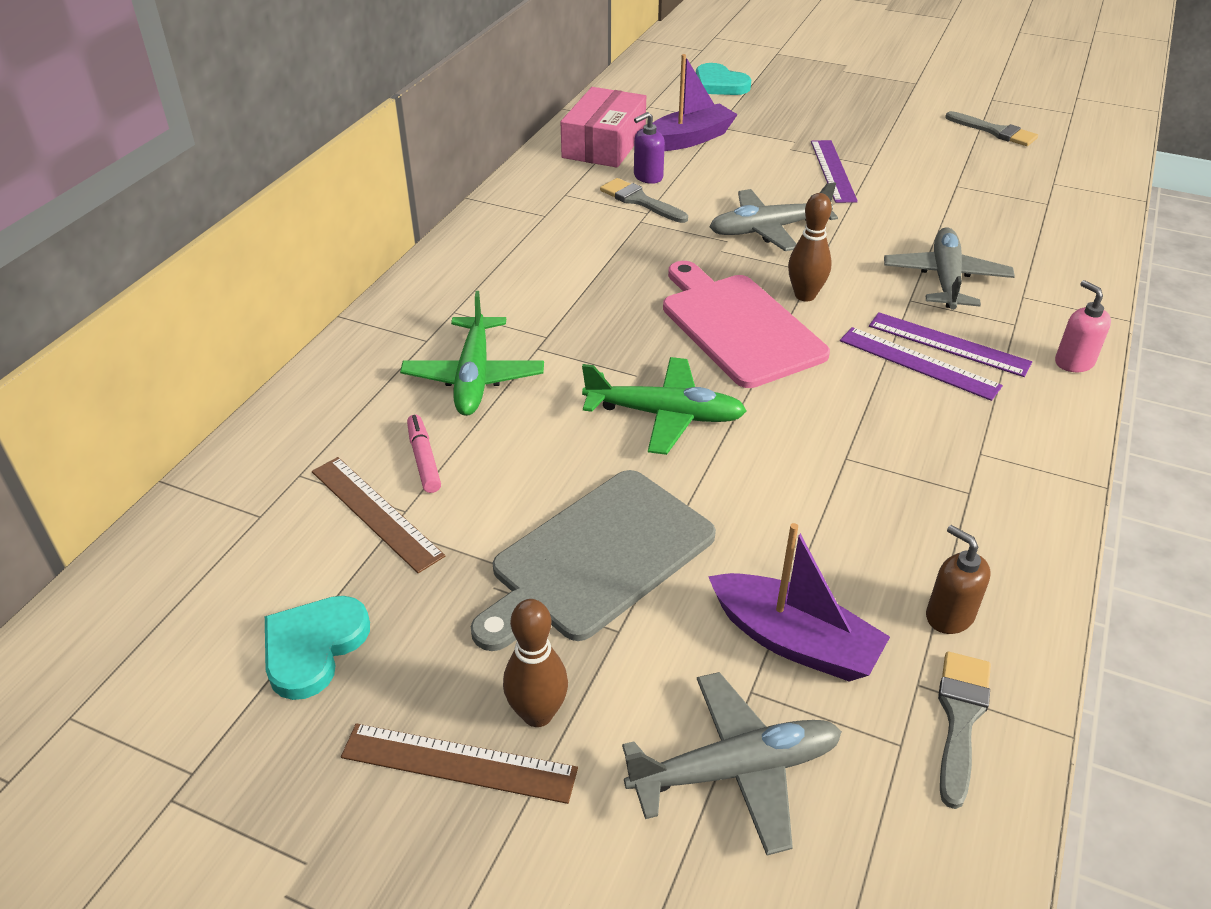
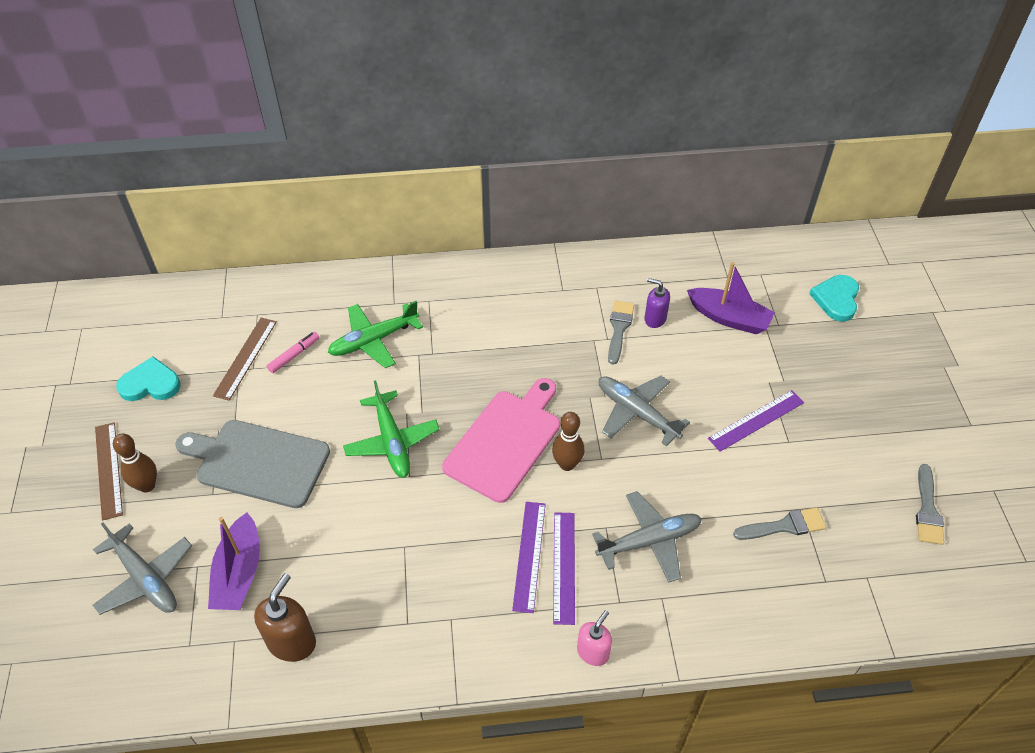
camera: 60 degrees right, 10 degrees up
pink box [561,87,646,168] -> none
brown soap dispenser [926,525,991,634] -> brown soap dispenser [254,573,316,662], size x1.53
grey brush [938,652,991,809] -> grey brush moved to [733,507,826,540]

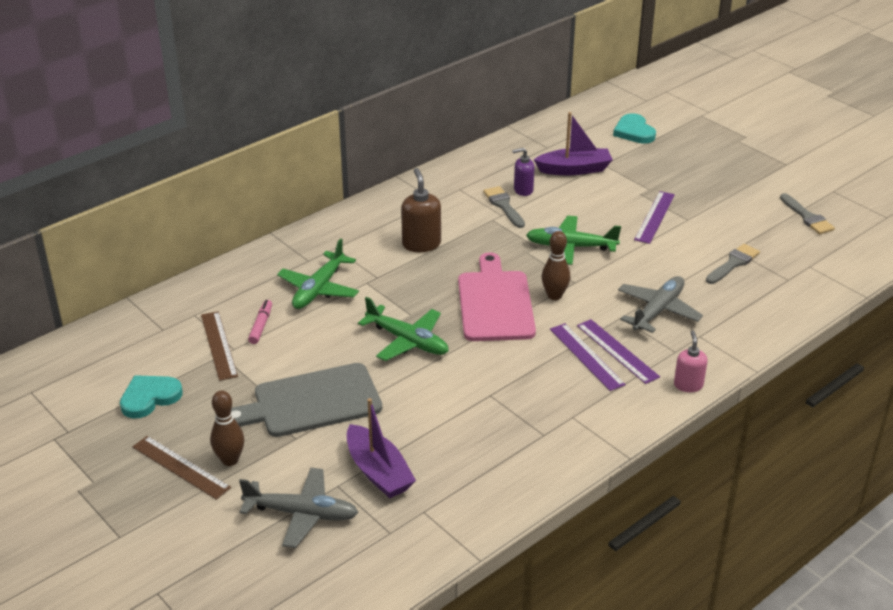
camera: 35 degrees left, 15 degrees down
brown soap dispenser [254,573,316,662] -> brown soap dispenser moved to [401,168,441,252]
grey plane [599,376,690,447] -> green plane [526,216,621,265]

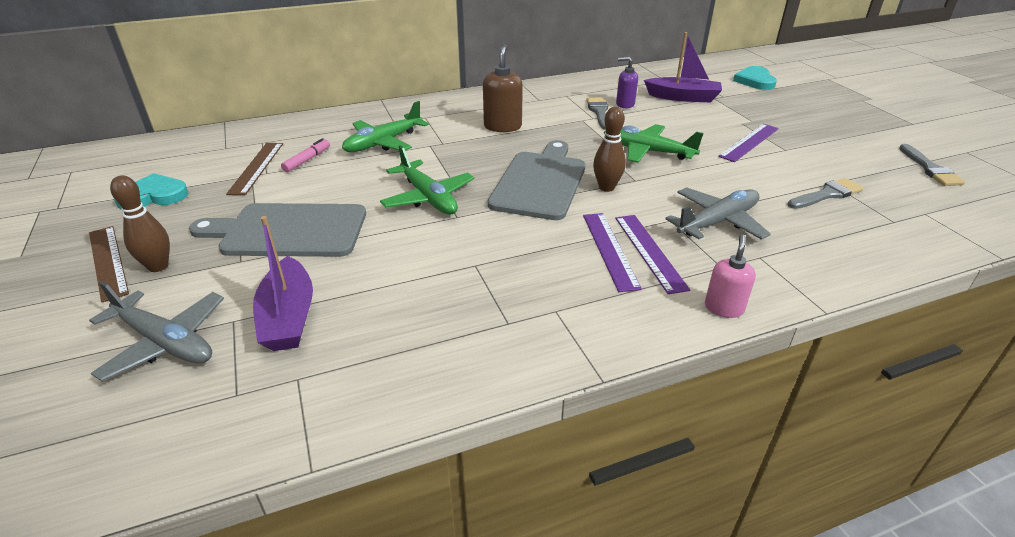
camera: 20 degrees right, 0 degrees up
pink cutting board [458,252,536,341] -> grey cutting board [488,140,586,220]

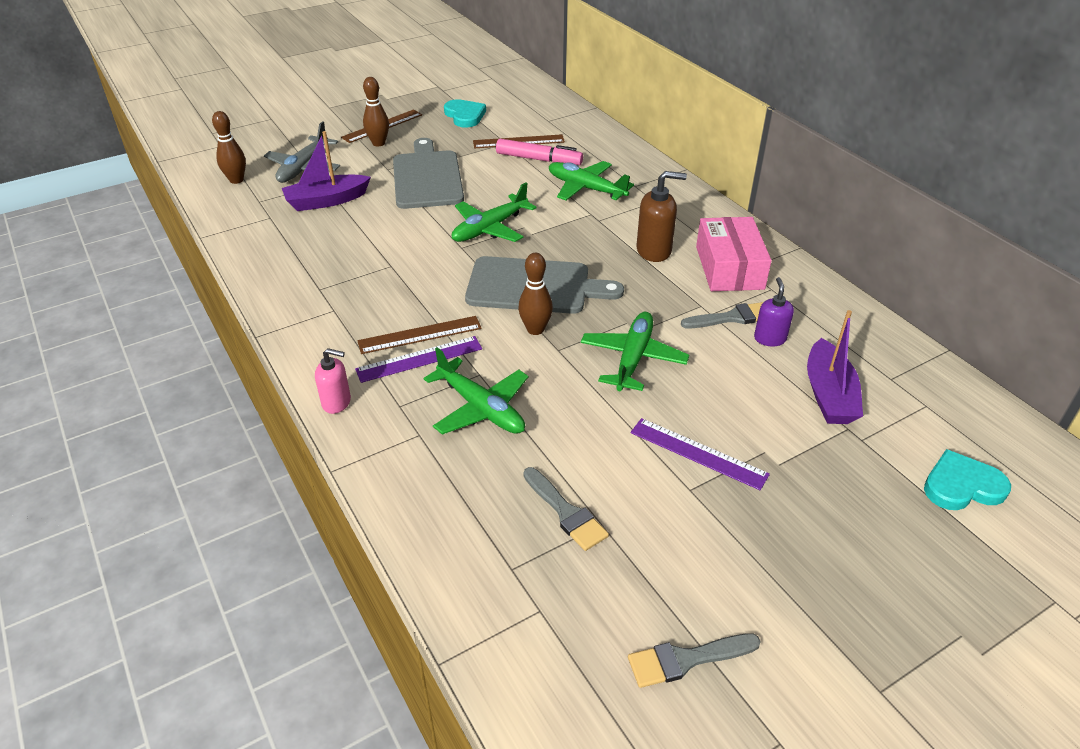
camera: 80 degrees right, 5 degrees up
pink marker [281,138,330,172] -> pink marker [496,139,583,165], size x1.62
purple ruler [583,213,642,292] -> brown ruler [357,316,482,354]
grey plane [666,187,771,240] -> green plane [423,347,528,435]
none -> brown bowling pin [212,111,246,184]
none -> pink box [696,217,772,291]

